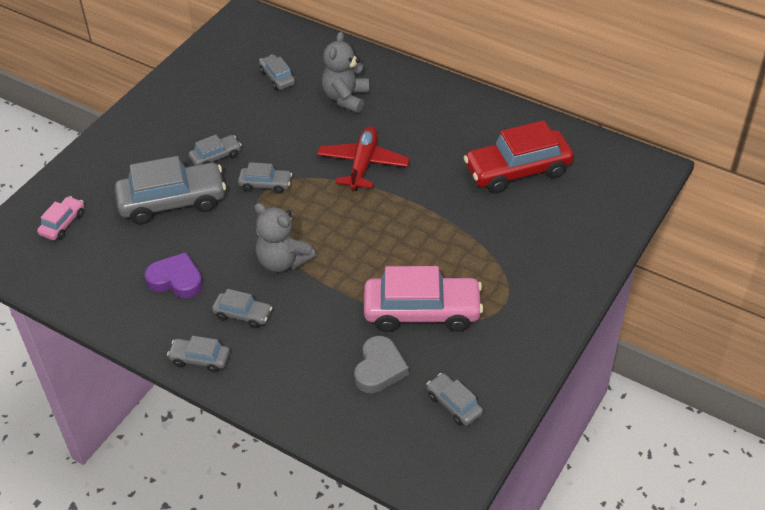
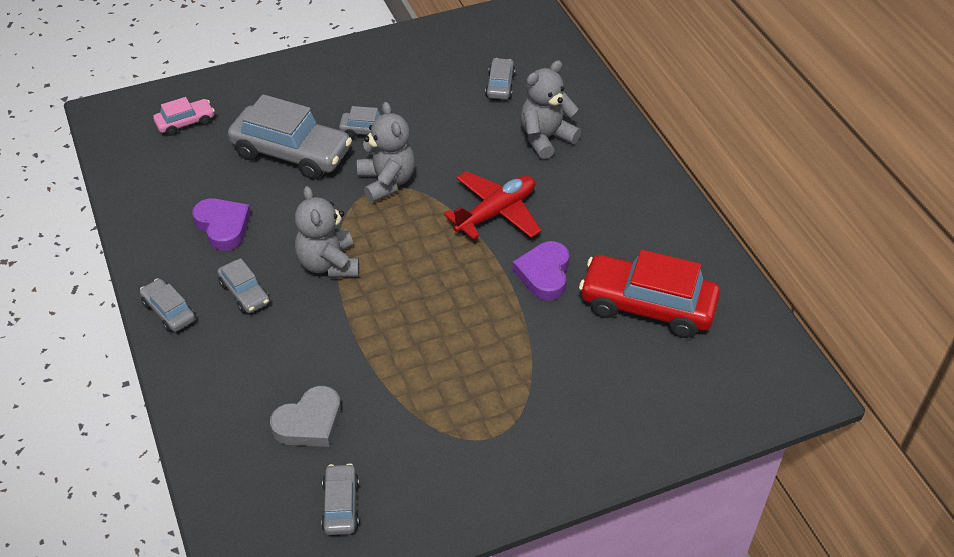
camera: 35 degrees right, 0 degrees up
grey car [238,162,292,194] -> grey teddy bear [357,102,415,203]
pink car [364,266,484,332] -> none
none -> purple heart [512,241,570,300]

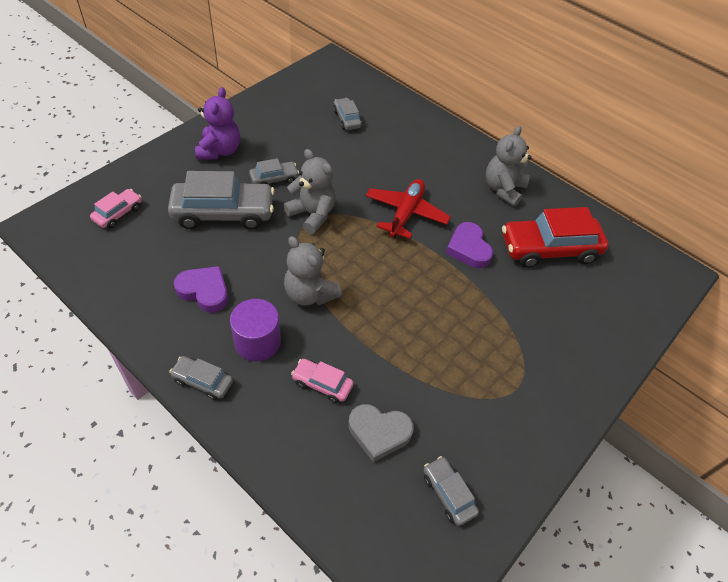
camera: 30 degrees left, 5 degrees up
grey car [217,258,269,313] -> purple cylinder [230,299,281,361]
grey heart [270,386,341,447] -> grey heart turned 75 degrees clockwise [348,404,414,462]
grey teddy bear [521,60,581,159] -> grey teddy bear moved to [486,126,532,206]
none -> purple teddy bear [195,87,240,160]
none -> pink car [291,359,353,403]

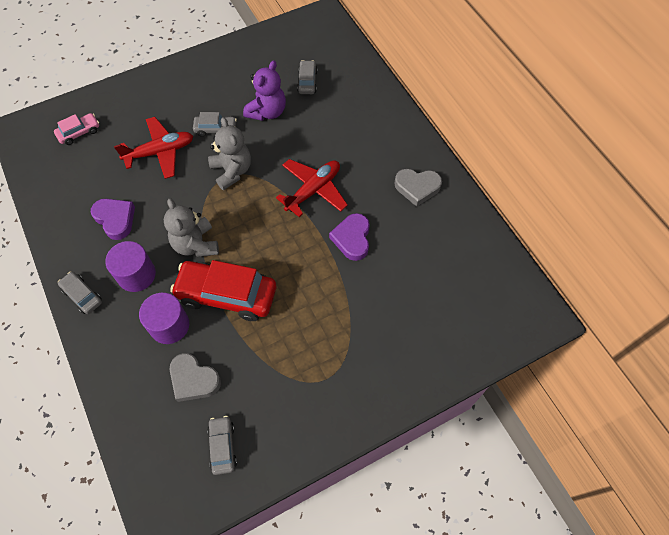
camera: 25 degrees right, 10 degrees up
grey car [168,171,274,230] -> red plane [114,117,193,179]
purple teddy bear [195,87,240,160] -> purple teddy bear moved to [243,60,286,121]
pink car [291,359,353,403] -> purple cylinder [139,293,189,344]
grey teddy bear [486,126,532,206] -> grey heart [394,169,442,207]
red car [502,207,609,268] -> red car moved to [170,260,276,321]

